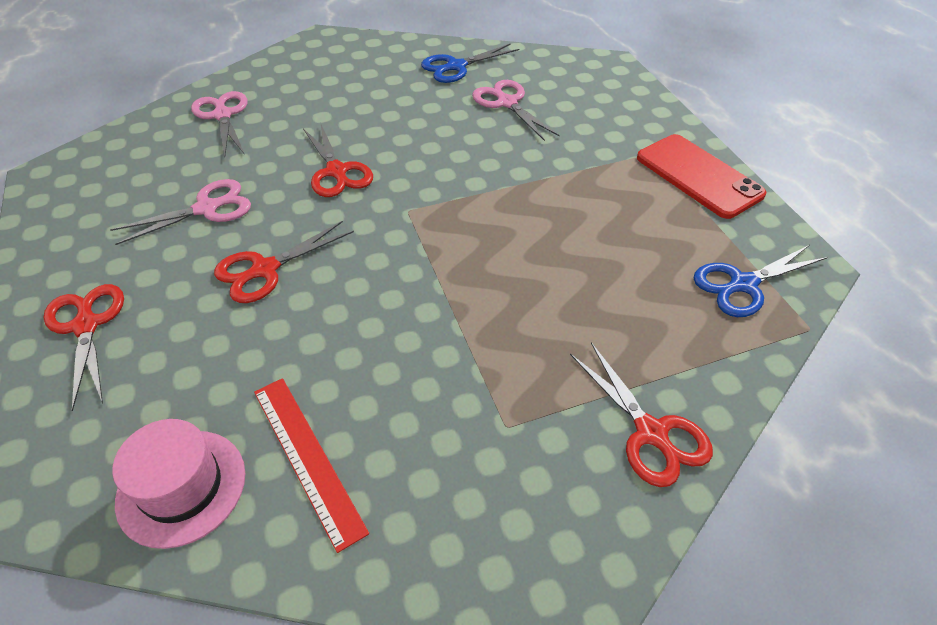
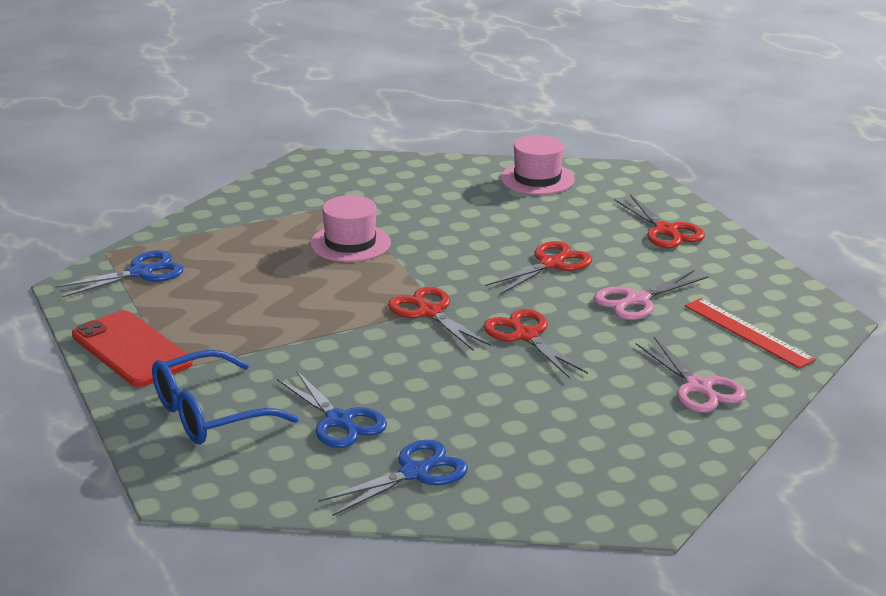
camera: 175 degrees right, 20 degrees down
red ruler [254,378,369,553] -> red ruler moved to [685,298,816,368]
pink scissors [472,80,560,141] -> blue scissors [277,370,387,448]
red scissors [570,342,713,487] -> red scissors moved to [388,287,491,351]
none -> blue glasses [152,349,299,445]
none -> pink hat [310,195,391,262]

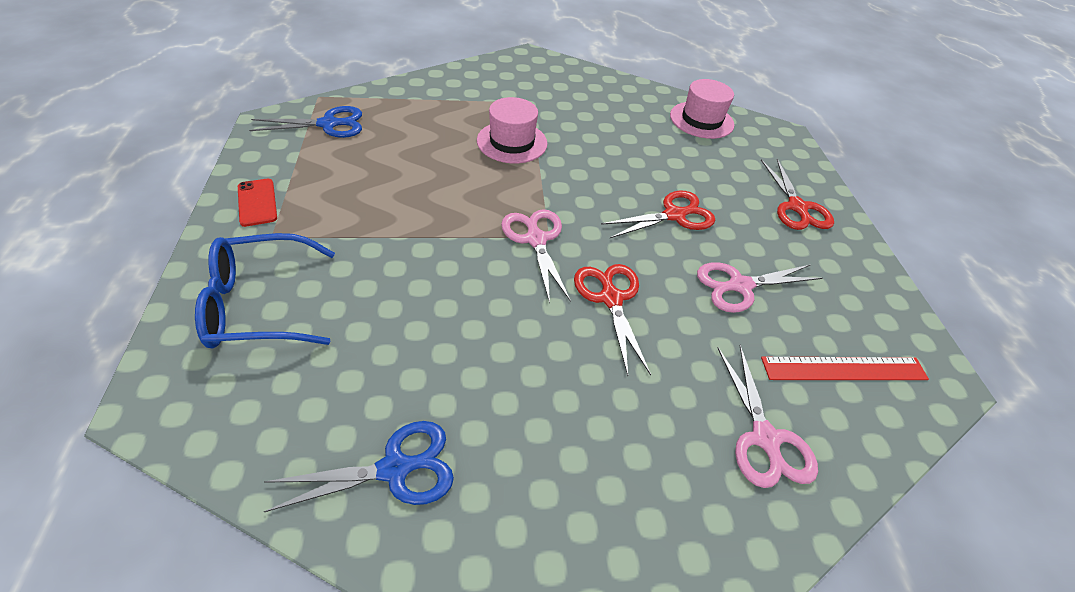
camera: 15 degrees right, 20 degrees up
red phone [72,310,193,387] -> red phone [238,179,277,227], size x0.54
blue scissors [277,370,387,448] -> none
red scissors [388,287,491,351] -> pink scissors [501,209,571,304]
red ruler [685,298,816,368] -> red ruler turned 75 degrees counterclockwise [761,357,929,380]

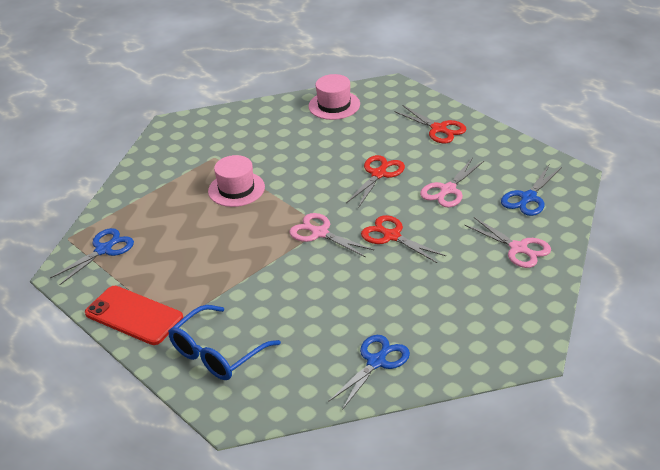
camera: 30 degrees left, 10 degrees down
red phone [238,179,277,227] -> red phone [85,286,183,345], size x1.86
red ruler [761,357,929,380] -> blue scissors [501,165,562,216]

